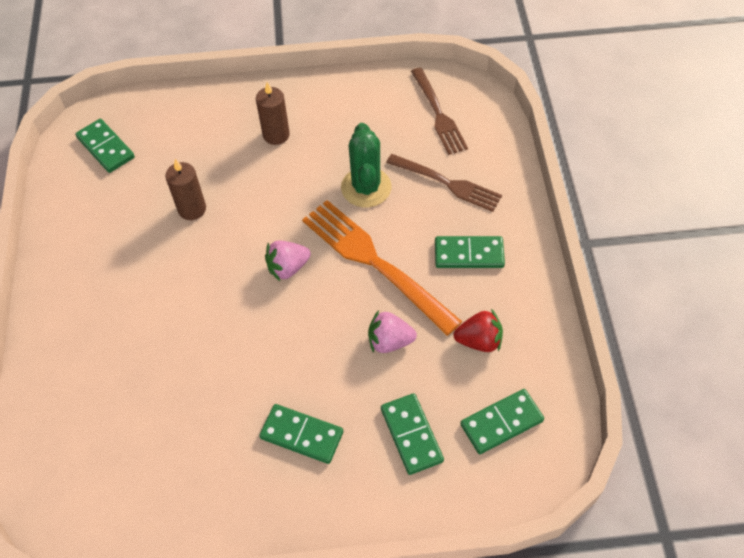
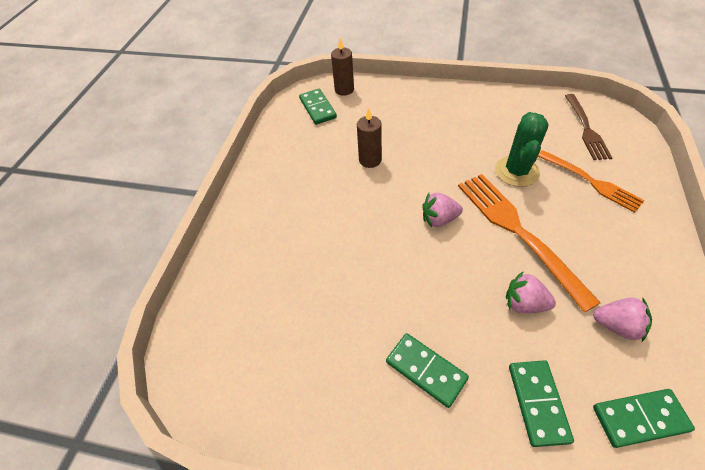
camera: 20 degrees right, 5 degrees down
brown candle [256,82,290,145] -> brown candle moved to [331,38,354,96]
brown fork [386,154,502,212] -> orange fork [538,150,645,213]
green domino [435,236,505,268] -> none
red strawberry [453,309,503,352] -> pink strawberry [593,297,652,342]

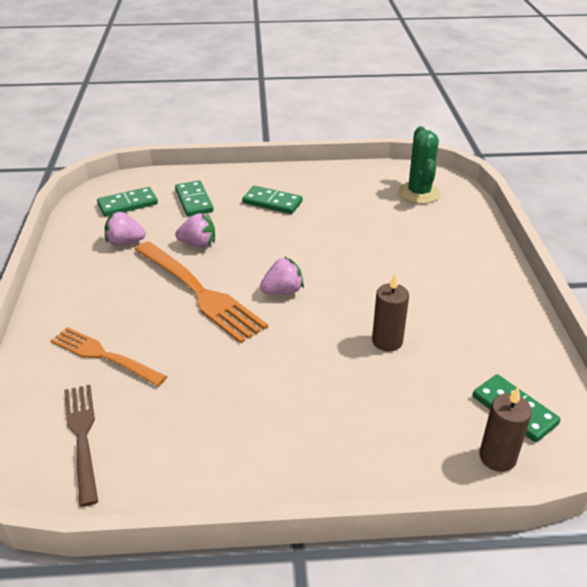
camera: 160 degrees right, 15 degrees down
green cactus [495,112,548,187] -> green cactus moved to [398,126,441,204]

